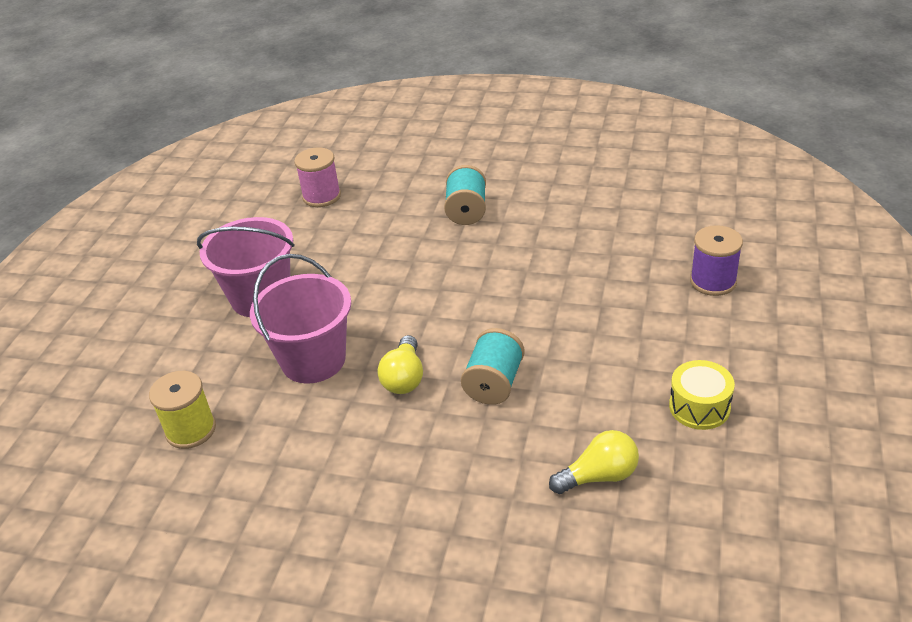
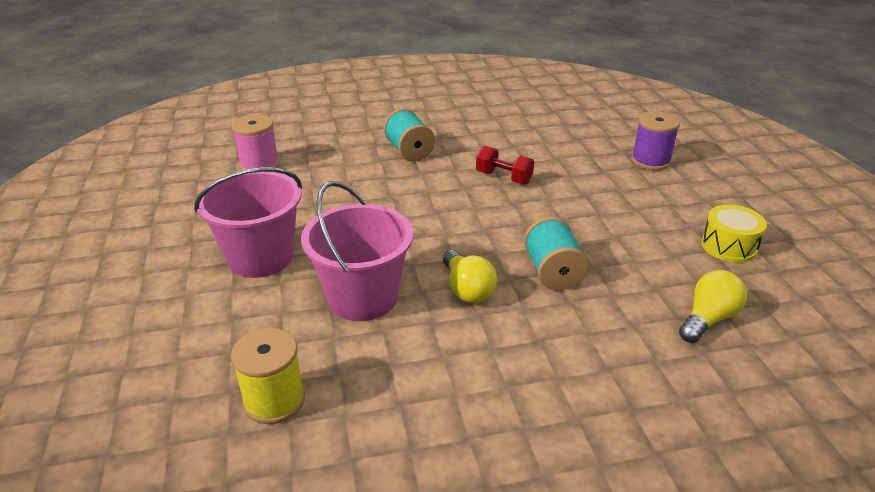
camera: 30 degrees left, 5 degrees down
none -> red dumbbell [476,146,534,185]

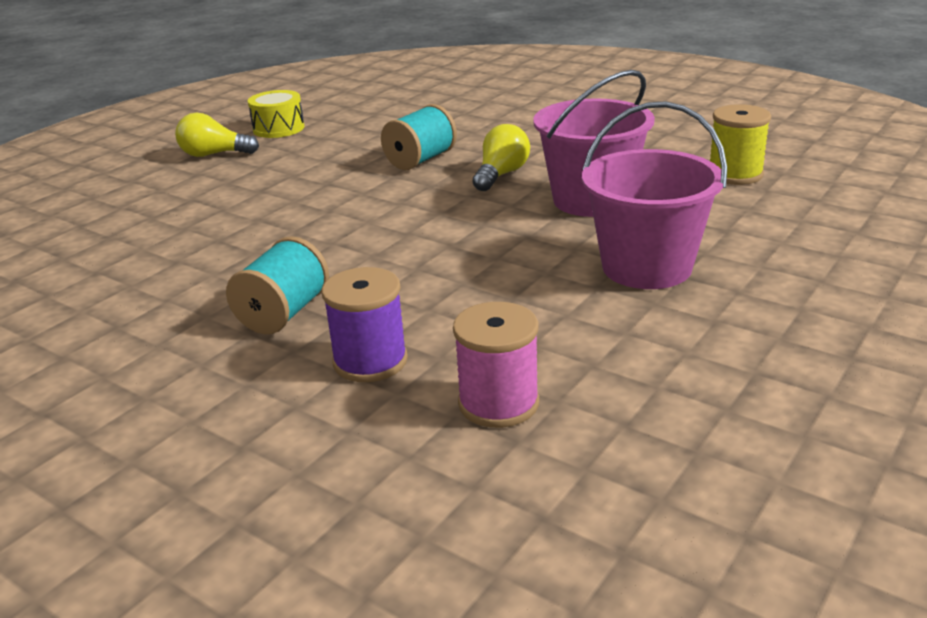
camera: 130 degrees left, 5 degrees down
red dumbbell [476,146,534,185] -> none
purple spool [631,111,680,170] -> purple spool moved to [322,267,408,382]
yellow light bulb [679,270,747,343] -> yellow light bulb moved to [175,113,259,157]

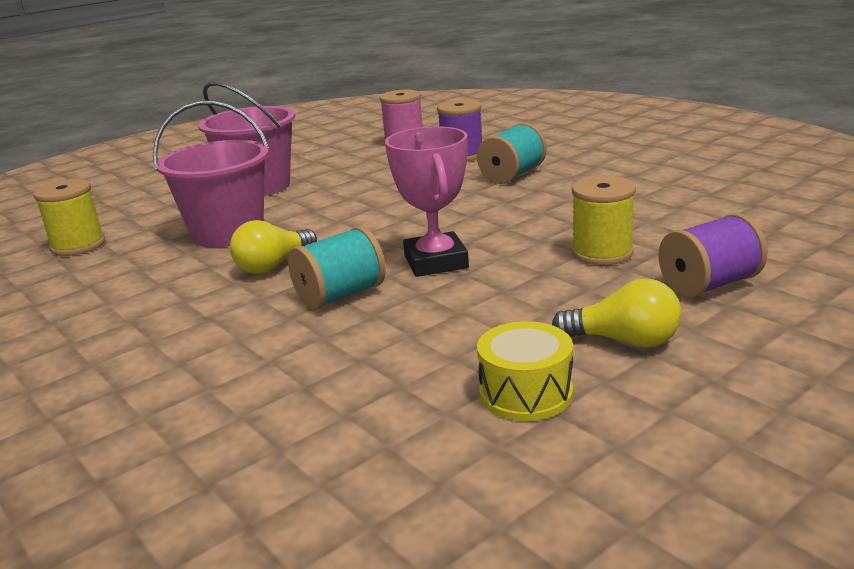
camera: 165 degrees left, 5 degrees down
none -> pink trophy [385,126,469,277]
none -> yellow spool [572,176,636,265]
none -> purple spool [659,213,768,298]

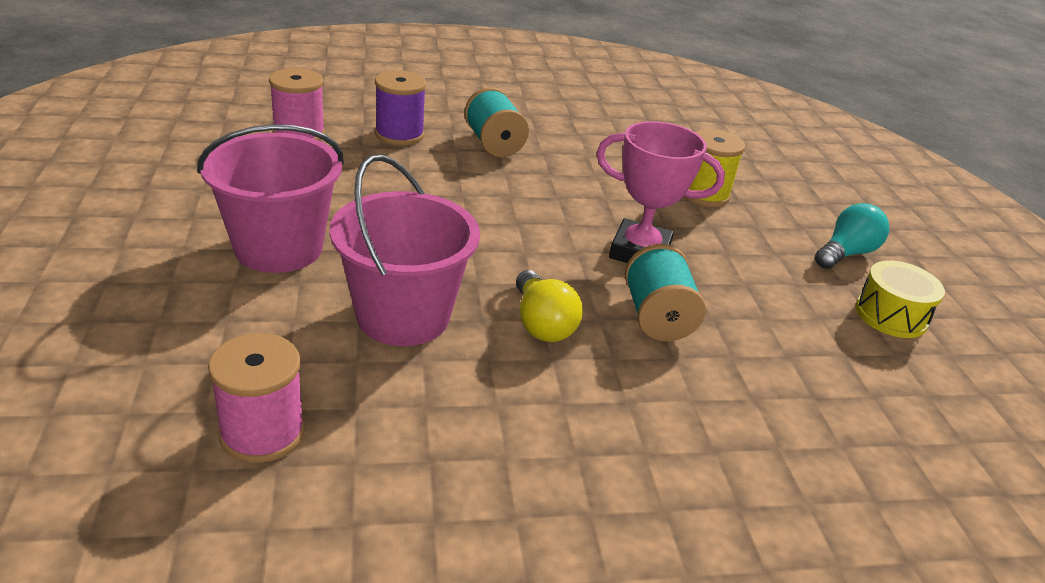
camera: 65 degrees left, 10 degrees up
yellow spool [33,179,105,256] -> pink spool [208,333,305,463]
yellow light bulb [552,278,681,348] -> turquoise light bulb [815,203,889,269]
purple spool [659,213,768,298] -> none

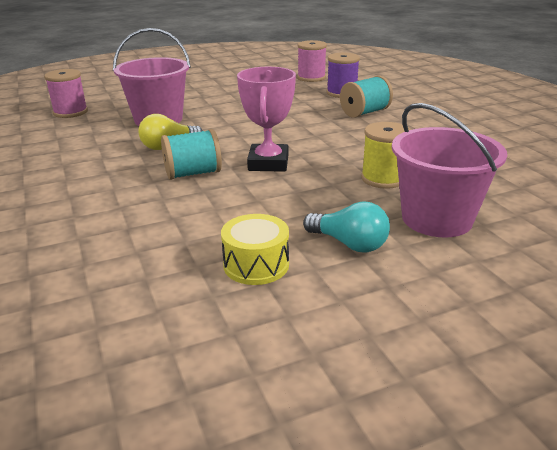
camera: 80 degrees right, 5 degrees down
pink bucket [197,124,344,273] -> pink bucket moved to [392,103,507,237]

